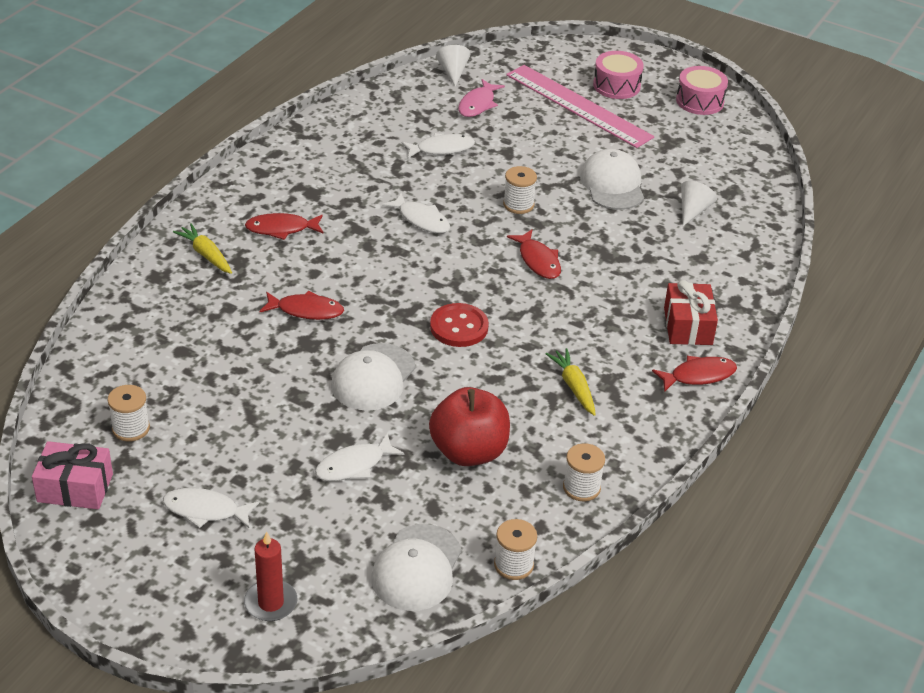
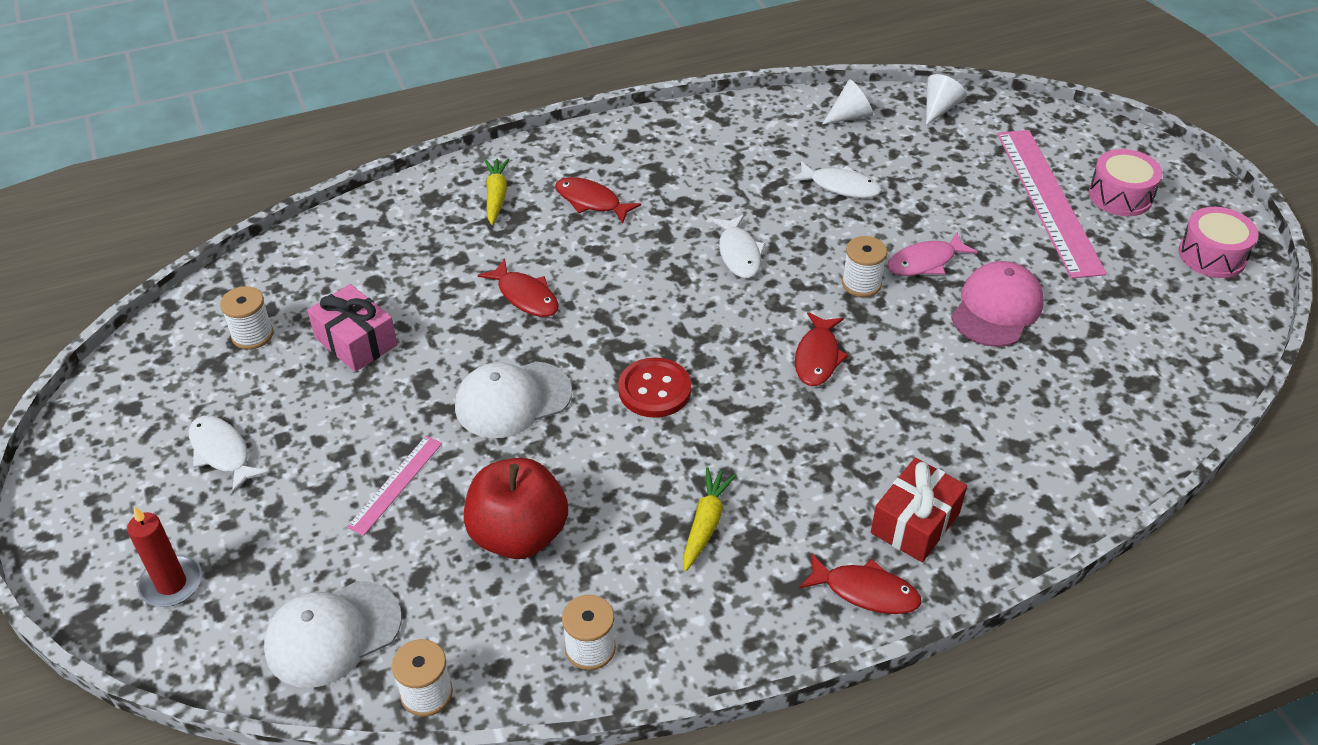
camera: 40 degrees right, 5 degrees up
pink gift [32,441,113,509] -> pink gift moved to [307,284,397,372]
white fish [315,433,405,481] -> pink ruler [347,436,442,536]
pink fish [458,79,505,117] -> pink fish moved to [887,232,977,276]
white cap [580,149,644,210] -> pink cap [951,261,1044,347]
white cone [681,181,717,226] -> white cone moved to [822,79,873,125]

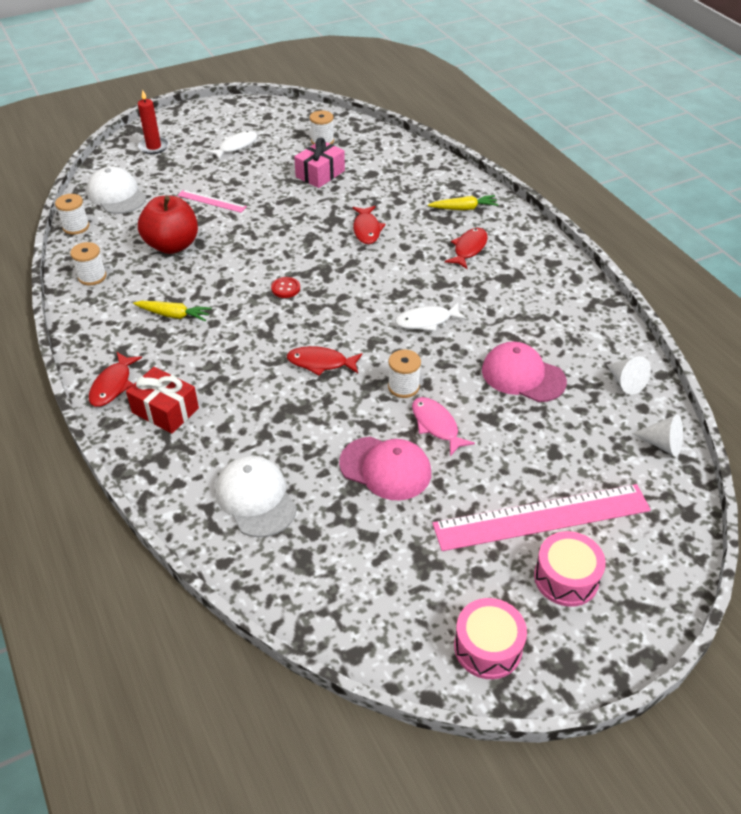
camera: 85 degrees right, 0 degrees up
white cap [455,361,572,438] -> white cap moved to [216,456,297,538]
red fish [478,259,559,317] -> red fish turned 45 degrees counterclockwise [353,206,385,244]
red button [618,357,691,418] -> red button [271,277,300,298], size x0.60
white fish [791,161,882,198] -> pink cap [482,342,567,402]

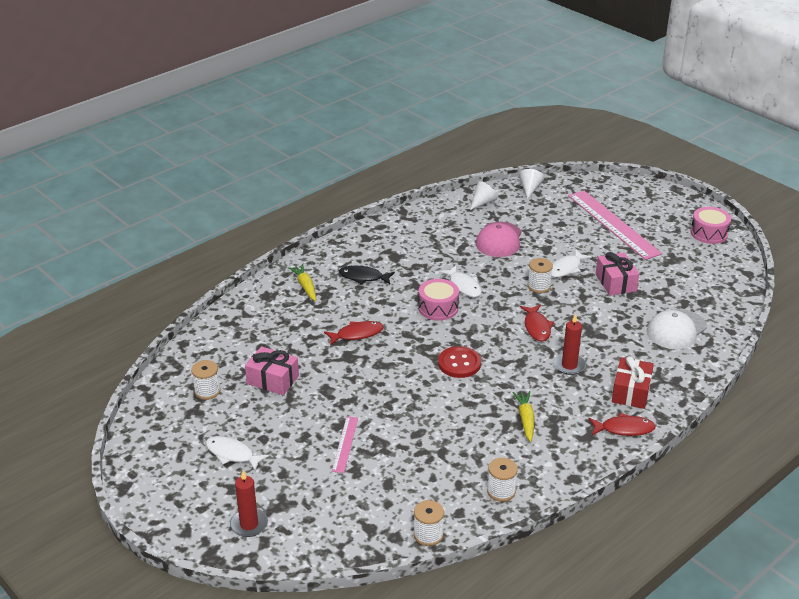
camera: 105 degrees left, 10 degrees down
white cap [87,166,147,214] -> none
red apple [138,196,198,254] -> none
red button [271,277,300,298] -> red button [438,346,481,378], size x1.67
pink cap [339,436,431,500] -> pink gift [596,252,639,296]
pink fish [412,397,475,456] -> white fish [551,249,592,277]
red fish [445,228,488,269] -> black fish [339,266,395,285]
pink drum [534,531,606,607] -> pink drum moved to [418,279,459,321]
none -> red candle [554,313,586,375]

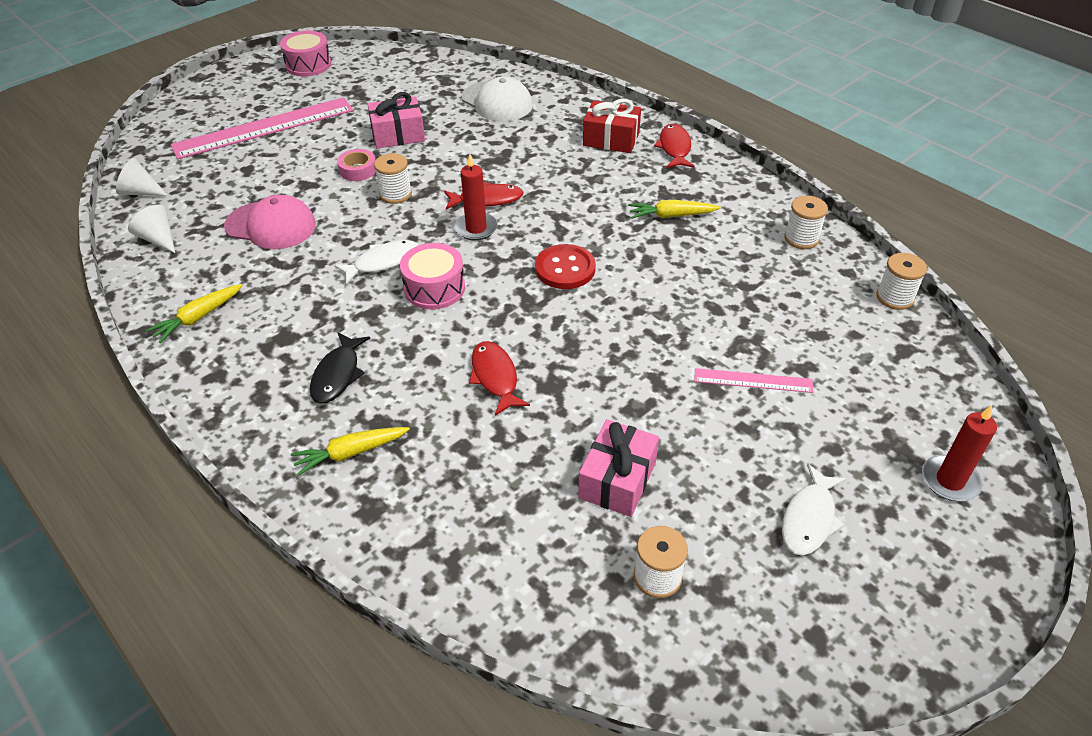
camera: 90 degrees left, 10 degrees up
white fish [551,249,592,277] -> pink tape [337,149,376,181]
red candle [554,313,586,375] -> red candle moved to [454,154,498,241]
none -> yellow carrot [146,284,243,343]

